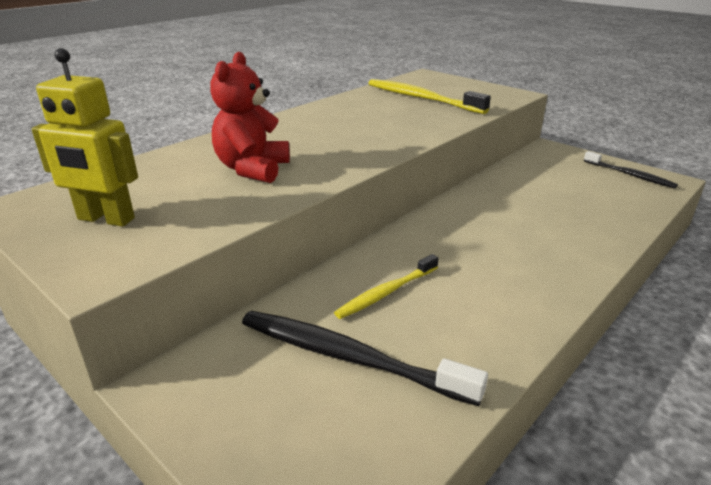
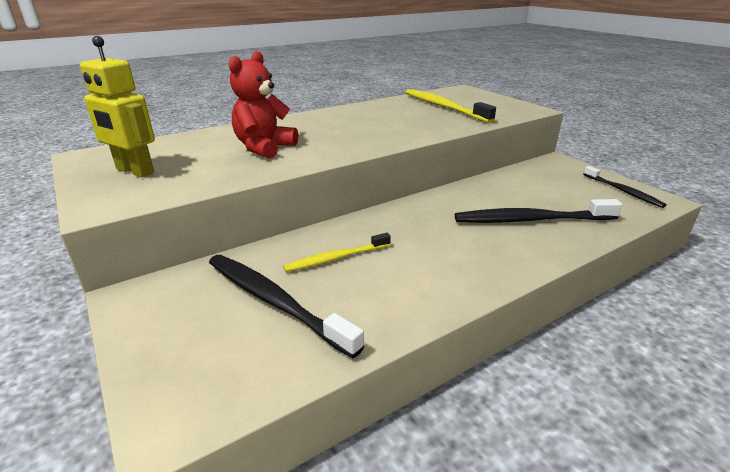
camera: 15 degrees right, 0 degrees up
none -> black toothbrush [455,199,623,223]

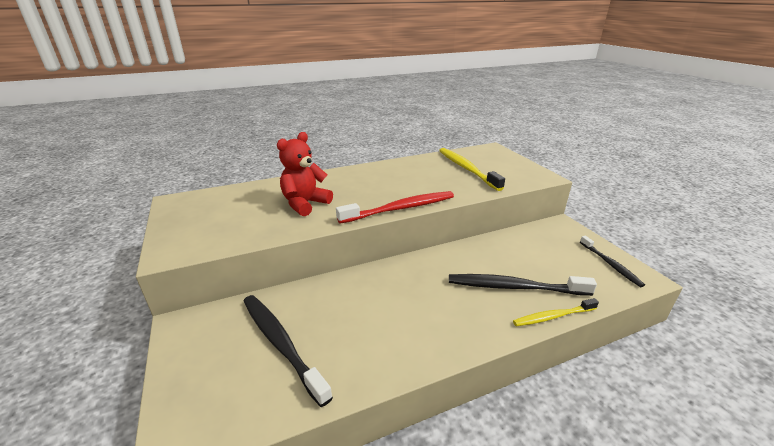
camera: 10 degrees right, 0 degrees up
yellow robot [80,36,155,177] -> none
yellow toothbrush [283,233,391,272] -> yellow toothbrush moved to [513,298,599,326]
none -> red toothbrush [336,191,454,224]

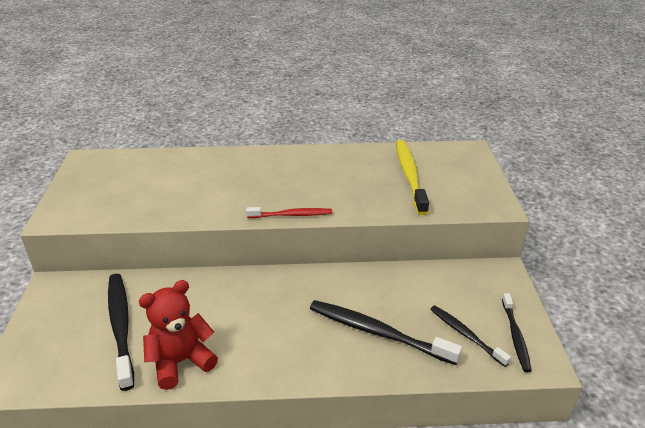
camera: 20 degrees right, 5 degrees up
red teddy bear [277,132,333,216] -> red teddy bear moved to [139,280,218,390]
red toothbrush [336,191,454,224] -> red toothbrush [246,207,332,218], size x0.60
yellow toothbrush [513,298,599,326] -> none
none -> black toothbrush [430,306,511,367]

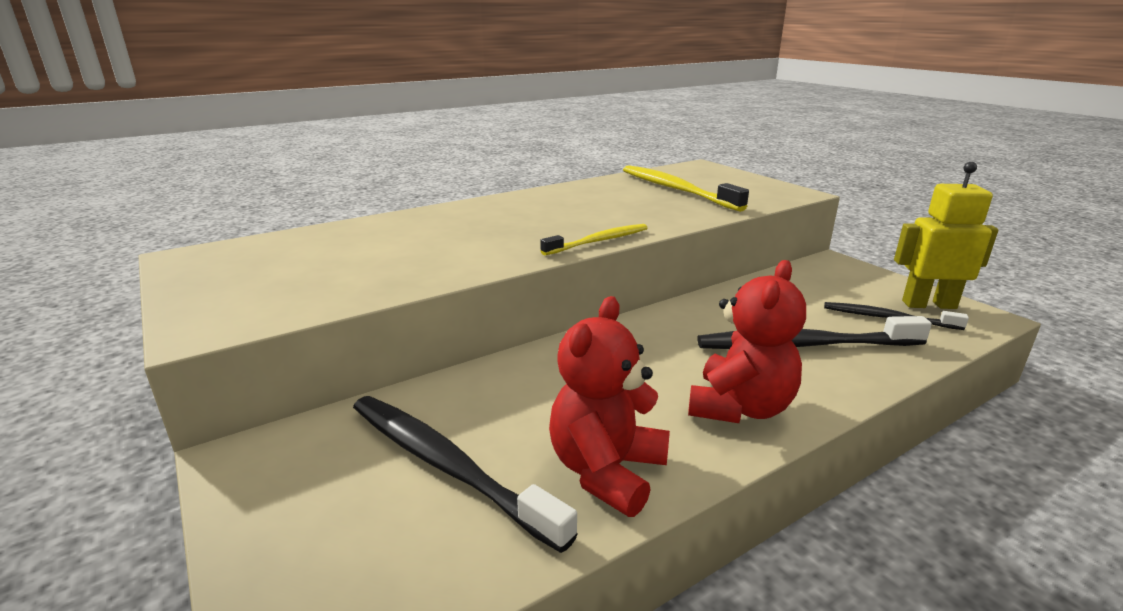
camera: 30 degrees left, 10 degrees down
red toothbrush [246,207,332,218] -> yellow toothbrush [540,224,647,256]
black toothbrush [502,293,531,372] -> yellow robot [894,162,999,309]
none -> red teddy bear [688,260,806,423]

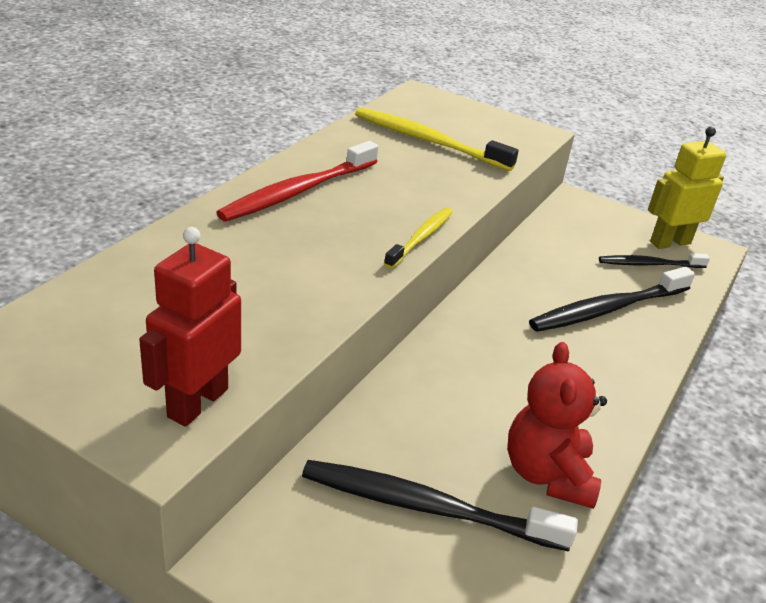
camera: 30 degrees left, 10 degrees up
red teddy bear [688,260,806,423] -> none
none -> red robot [139,227,241,427]
none -> red toothbrush [216,141,379,222]

